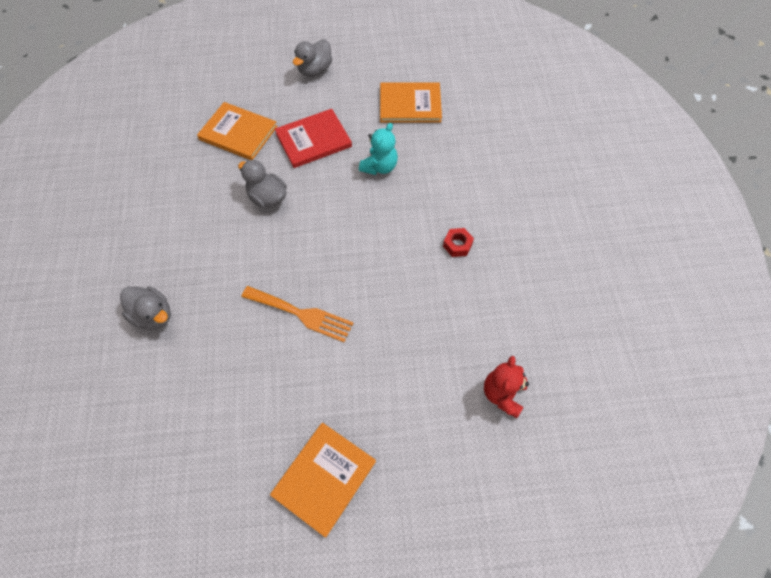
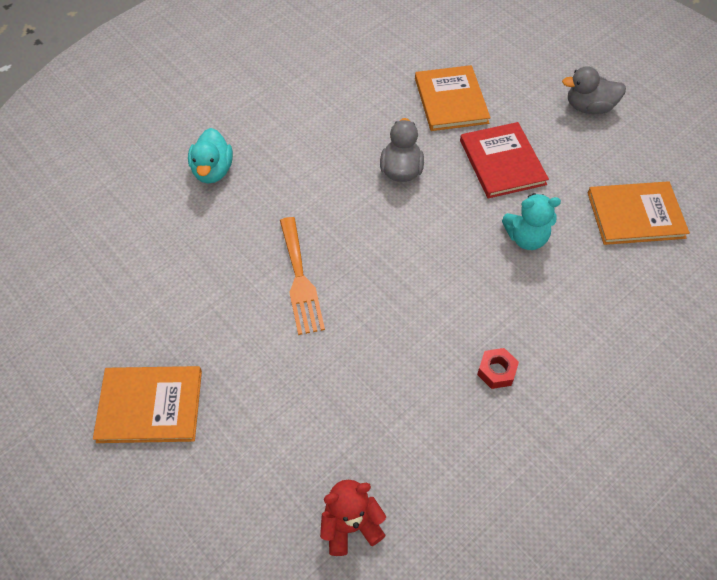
camera: 55 degrees right, 5 degrees down
grey duck [120,286,171,330] -> turquoise duck [188,128,233,184]
red book [275,109,352,168] -> red book turned 45 degrees clockwise [460,122,549,199]
orange book [380,82,442,123] -> orange book turned 60 degrees counterclockwise [588,181,690,245]

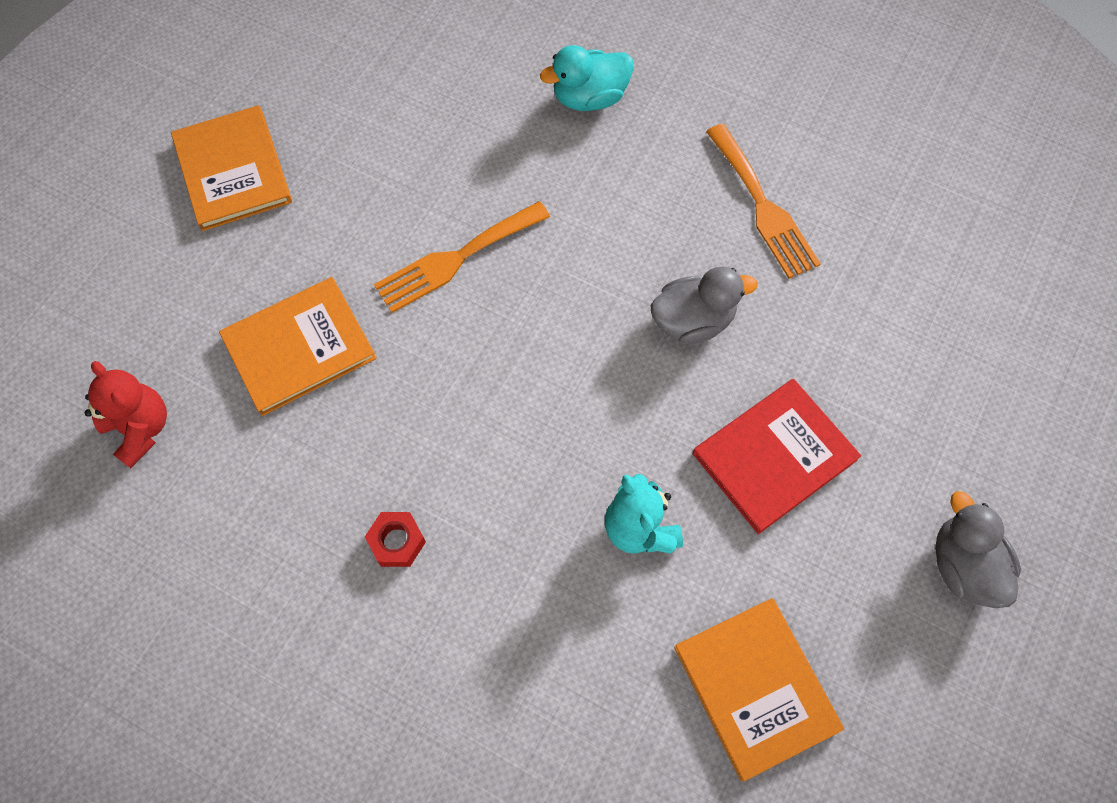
camera: 70 degrees right, 10 degrees up
orange book [415,65,491,131] -> orange book moved to [219,277,377,416]
none -> orange fork [706,124,821,279]

